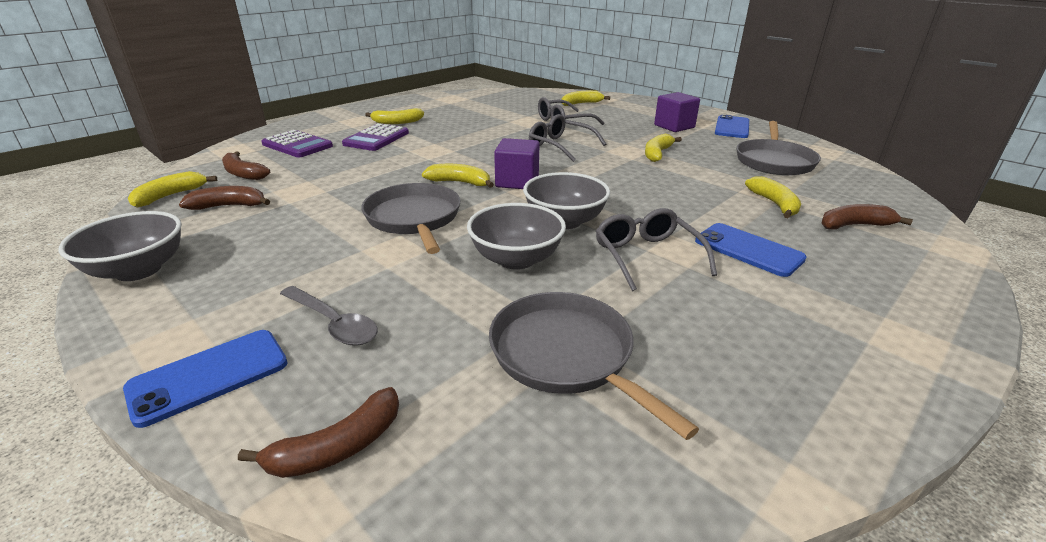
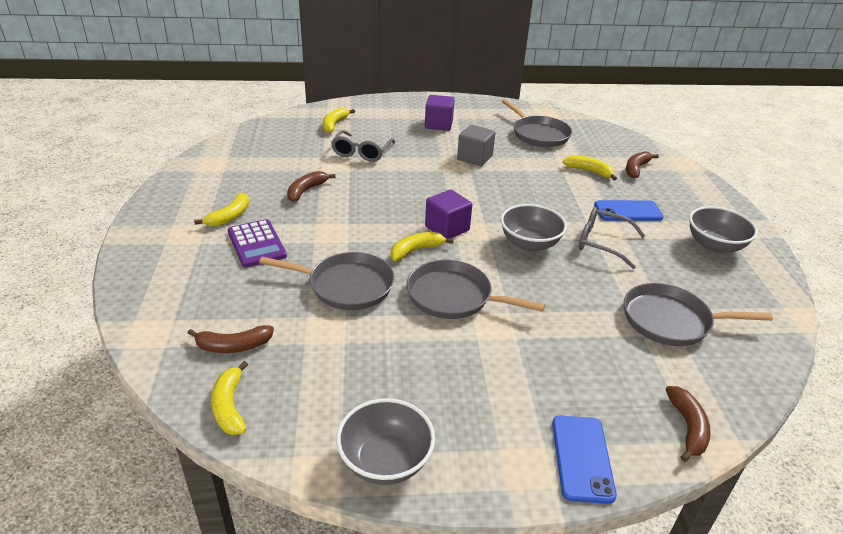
camera: 50 degrees left, 5 degrees up
brown banana [179,186,270,210] -> brown banana moved to [287,171,336,202]
purple calculator [262,130,333,158] -> none
grey spoon [280,286,378,346] -> none
grey bowl [467,203,566,270] -> grey bowl moved to [689,206,758,253]
grey glasses [529,114,606,162] -> none
yellow banana [645,134,682,162] -> grey cube [457,125,496,166]
blue phone [715,114,749,138] -> none
none -> grey pan [259,252,395,310]

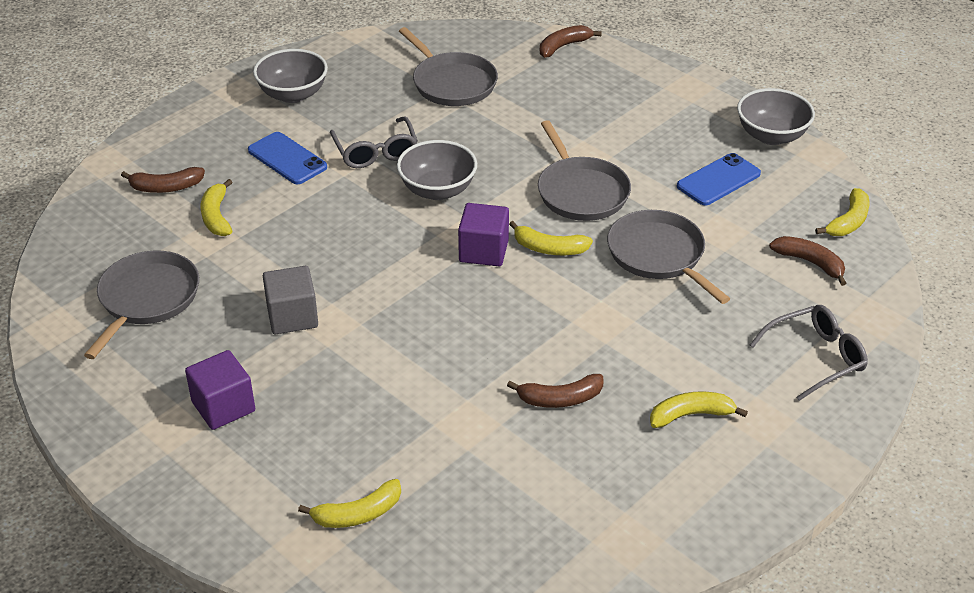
camera: 130 degrees left, 5 degrees up
purple calculator [228,219,287,268] -> none
grey glasses [331,130,395,162] -> grey glasses moved to [750,305,868,401]
blue phone [552,416,617,504] -> blue phone moved to [677,153,761,205]

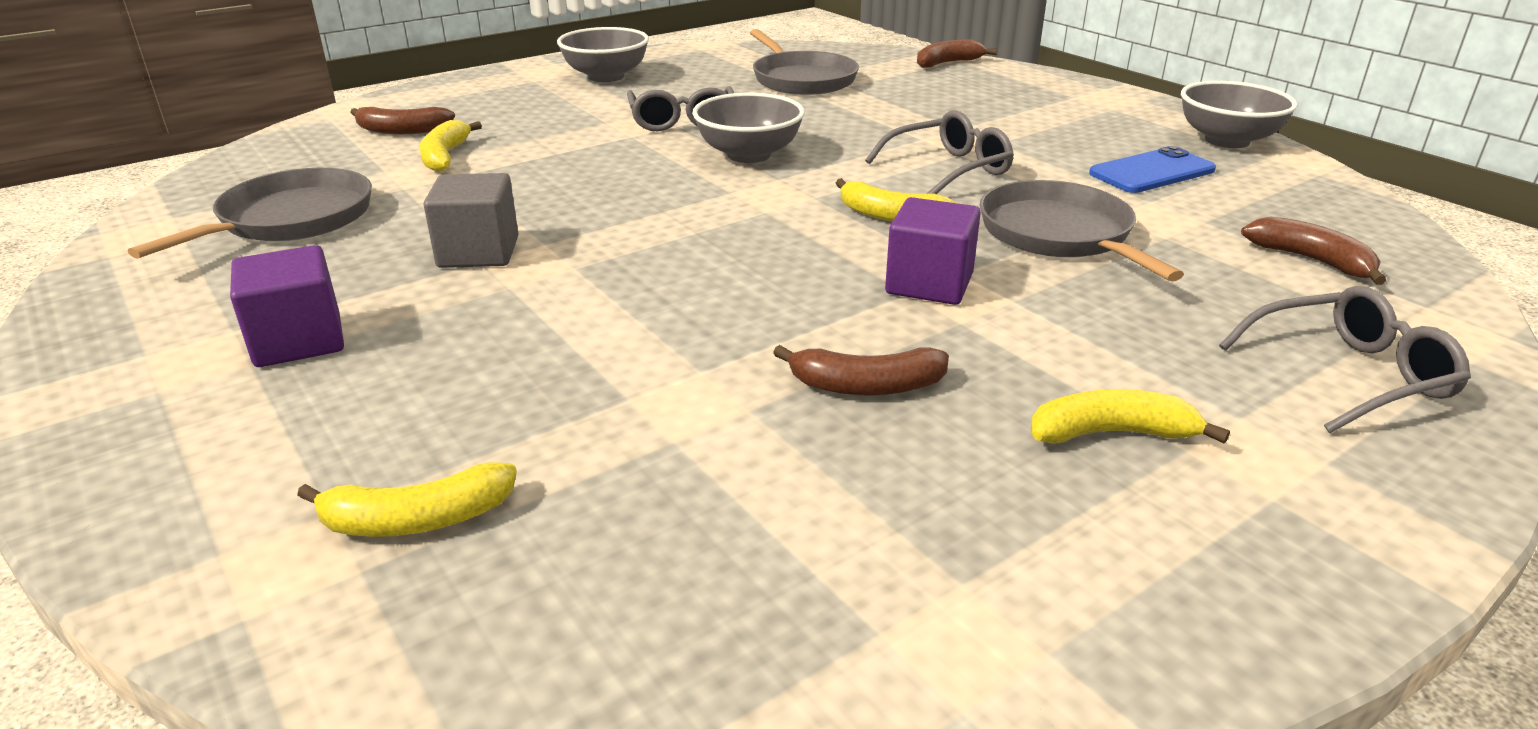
camera: 10 degrees right, 10 degrees down
blue phone [248,132,327,184] -> none
purple cube [458,203,509,266] -> purple cube moved to [885,197,981,305]
grey pan [538,120,631,221] -> grey glasses [865,110,1014,194]
yellow banana [815,188,869,236] -> none

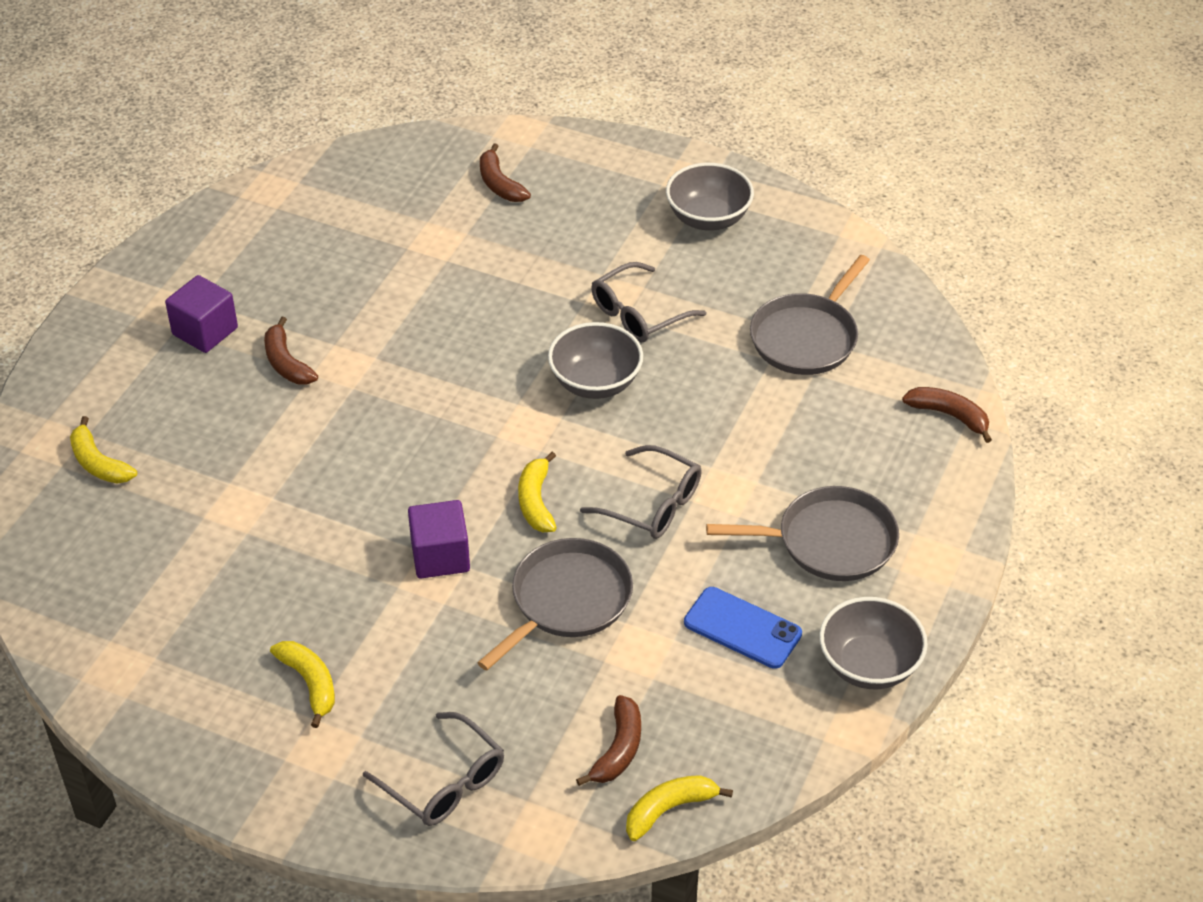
camera: 60 degrees right, 15 degrees up
grey pan [128,168,372,259] -> grey pan moved to [706,486,899,581]
yellow banana [419,120,482,172] -> yellow banana moved to [626,775,733,841]
grey cube [423,173,518,268] -> none
brown banana [773,345,949,396] -> brown banana moved to [264,317,318,384]

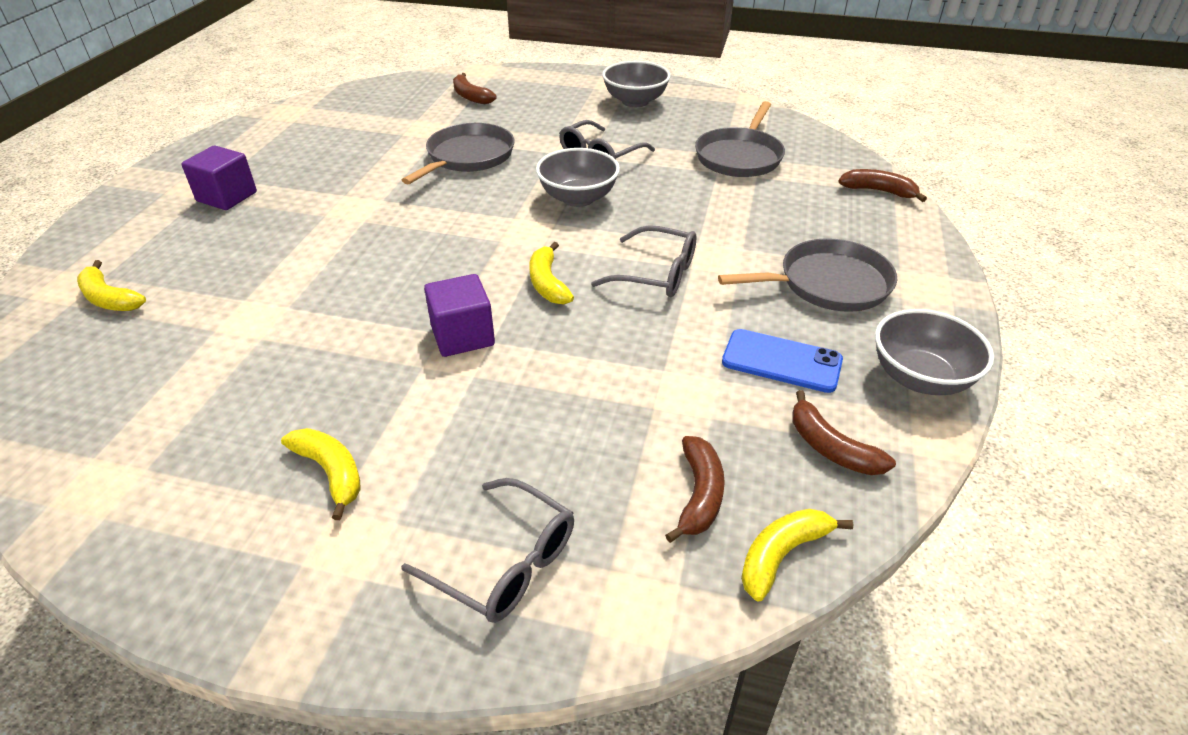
camera: 10 degrees left, 5 degrees down
brown banana [264,317,318,384] -> brown banana moved to [793,390,896,475]
grey pan [477,538,633,671] -> grey pan moved to [402,123,515,184]

